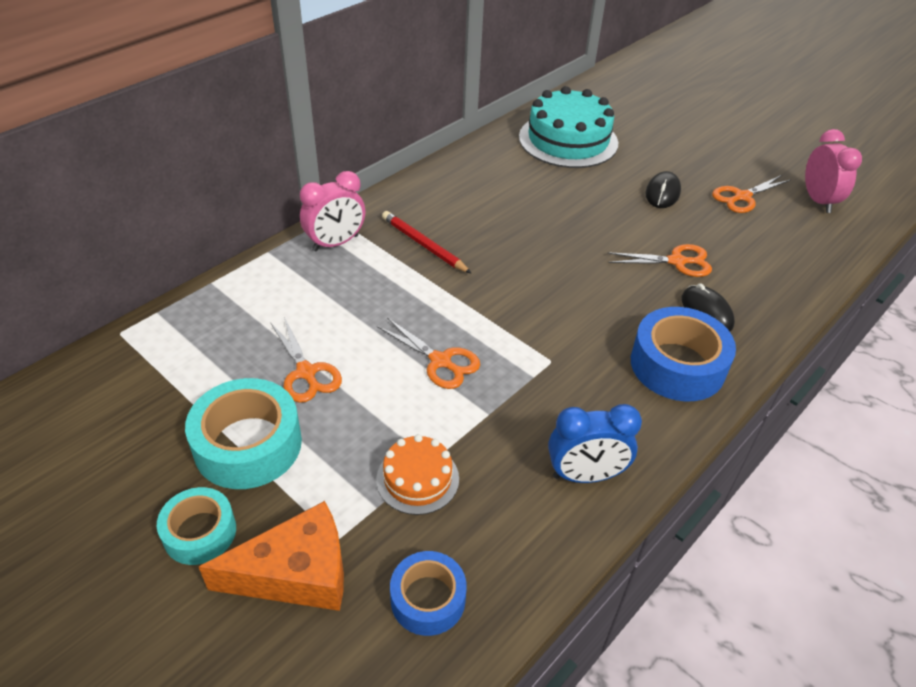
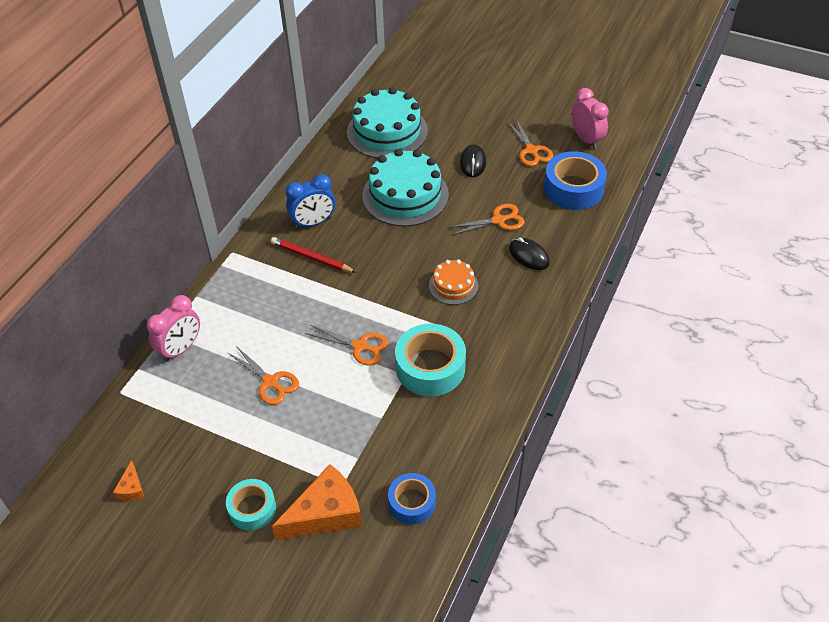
camera: 15 degrees left, 5 degrees up
turquoise tape [185,378,302,489] -> turquoise tape moved to [395,324,466,396]
pink clock [300,171,365,252] -> pink clock moved to [147,295,200,362]
orange cake [376,434,459,515] -> orange cake moved to [429,260,478,305]
blue clock [548,404,642,483] -> blue clock moved to [286,174,335,229]
blue tape [631,307,736,401] -> blue tape moved to [544,151,607,210]
orange scissors [712,175,791,213] -> orange scissors turned 60 degrees counterclockwise [508,119,553,166]
none -> orange cheese [113,460,144,501]
none -> turquoise cake [362,149,449,227]

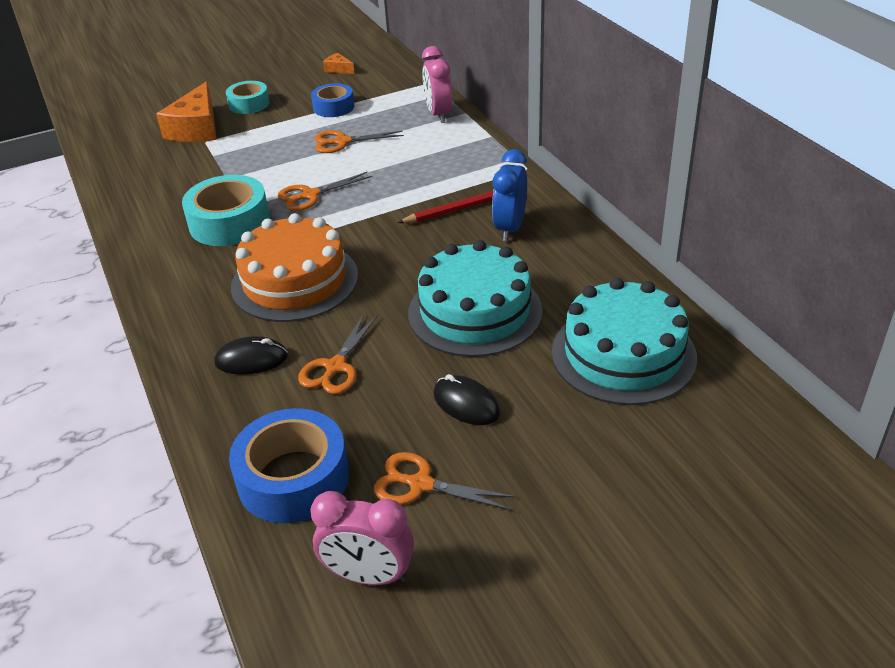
camera: 130 degrees right, 10 degrees down
blue tape [388,473,436,525] -> blue tape moved to [311,83,354,117]
orange cake [429,260,478,305] -> orange cake [231,213,358,322], size x1.90

